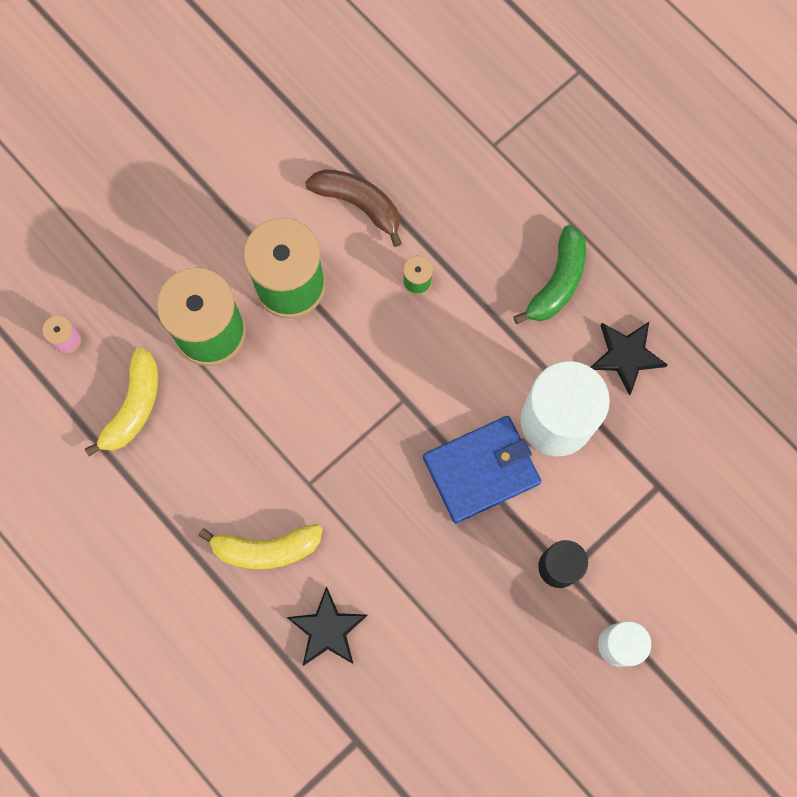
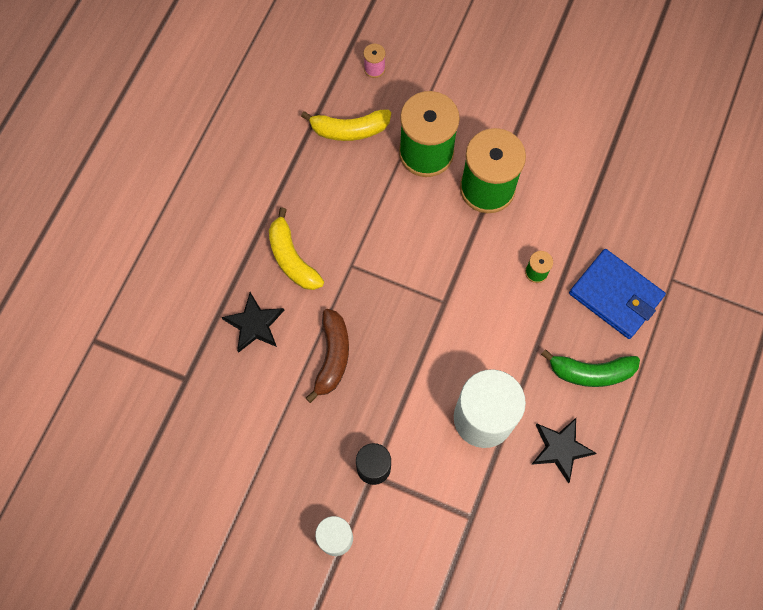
camera: 65 degrees right, 5 degrees down
brown banana [305,169,402,247] -> brown banana moved to [306,309,349,403]
blue wallet [423,416,541,523] -> blue wallet moved to [569,249,666,339]

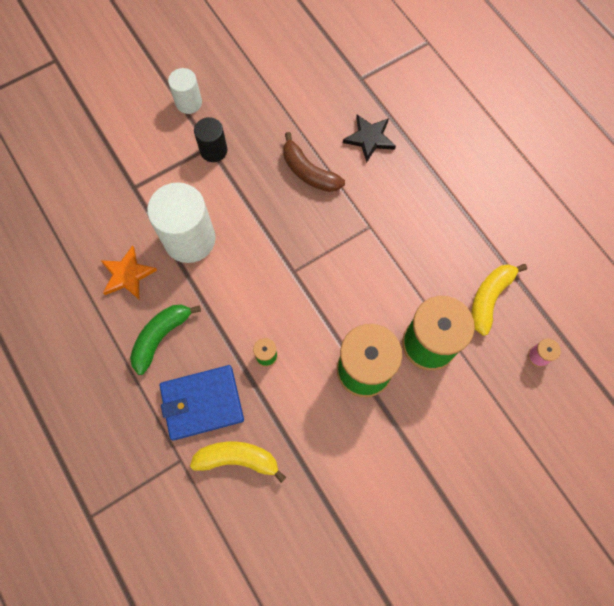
camera: 125 degrees right, 0 degrees up
yellow banana [269,208,324,290] -> yellow banana moved to [190,442,286,483]
black star [531,418,597,483] -> orange star [100,245,157,299]

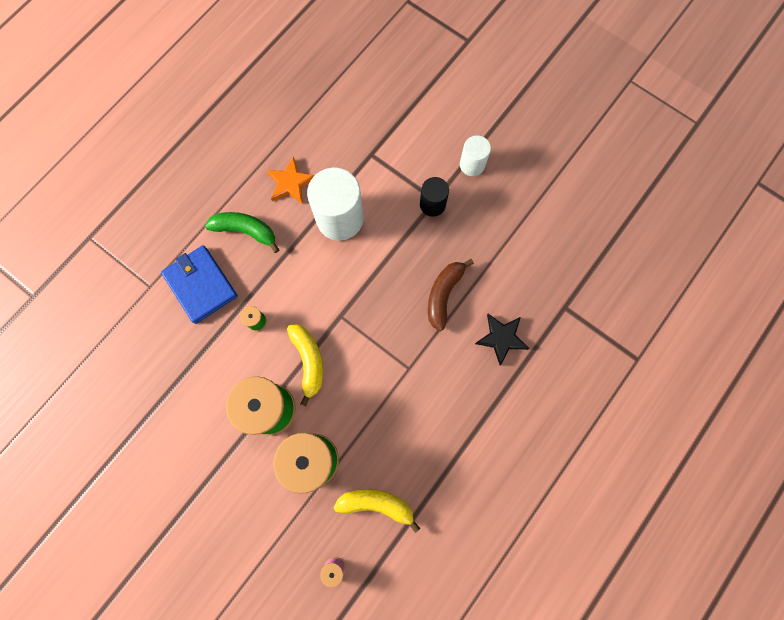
camera: 70 degrees right, 5 degrees up
yellow banana [190,442,286,483] -> yellow banana moved to [287,324,323,406]

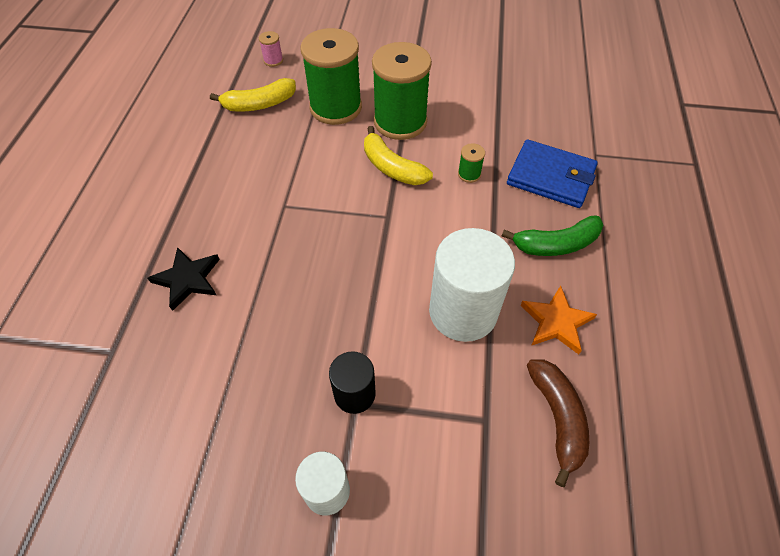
camera: 150 degrees right, 20 degrees down
brown banana [428,259,474,331] -> brown banana moved to [527,360,589,487]

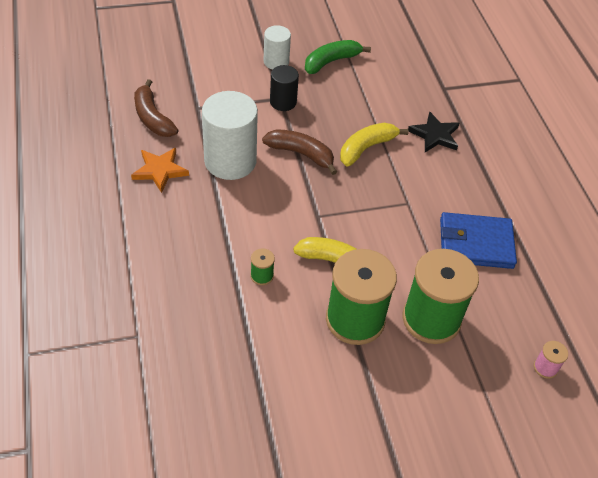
camera: 155 degrees right, 5 degrees down
yellow banana [210,78,296,112] -> yellow banana moved to [340,123,409,166]
green banana [502,216,603,256] -> green banana moved to [305,40,371,74]
blue wallet [507,139,598,208] -> blue wallet moved to [440,212,517,269]
none -> brown banana [262,129,337,175]

